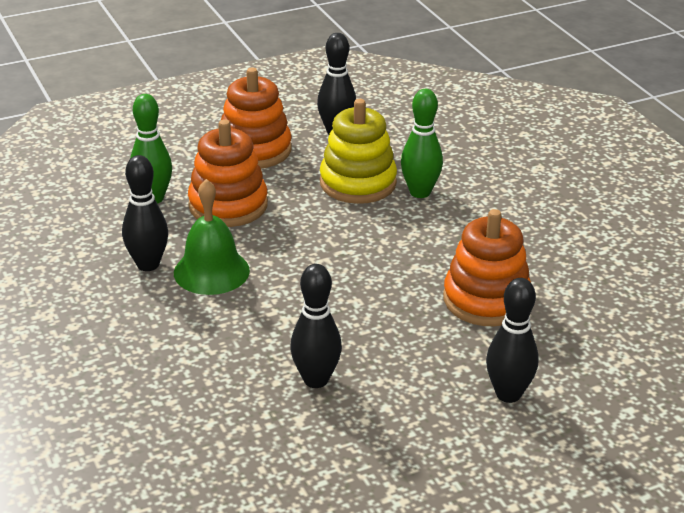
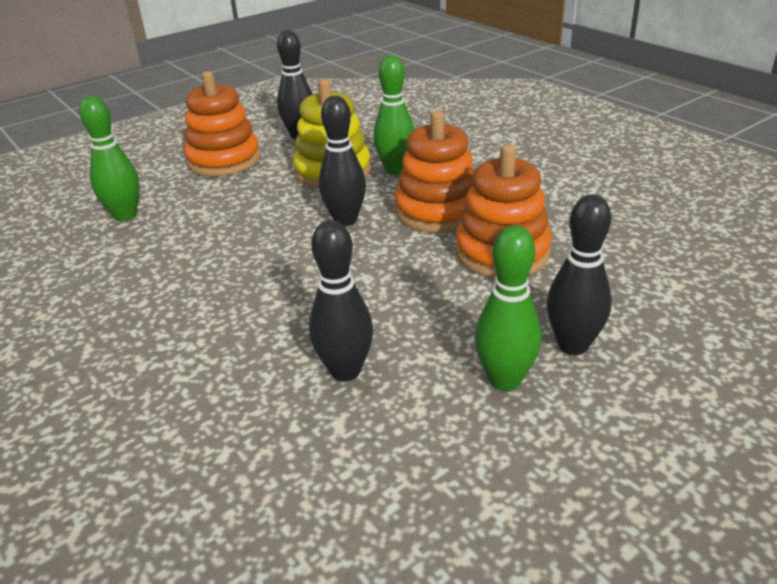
camera: 10 degrees left, 0 degrees up
black bowling pin [122,155,168,271] -> black bowling pin moved to [319,96,366,226]
green bell [174,179,250,295] -> none
orange stacking toy [188,119,268,227] -> orange stacking toy moved to [395,110,475,233]
none -> green bowling pin [474,225,541,391]

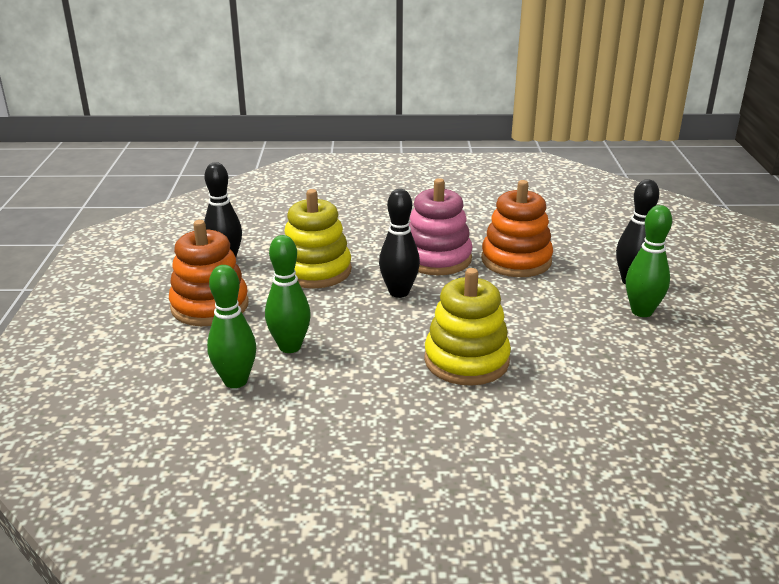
camera: 55 degrees left, 5 degrees down
black bowling pin [309,220,373,381] -> none
green bowling pin [374,55,415,175] -> green bowling pin moved to [265,235,311,353]
orange stacking toy [395,110,475,233] -> pink stacking toy [409,178,473,275]
none -> yellow stacking toy [424,268,511,386]

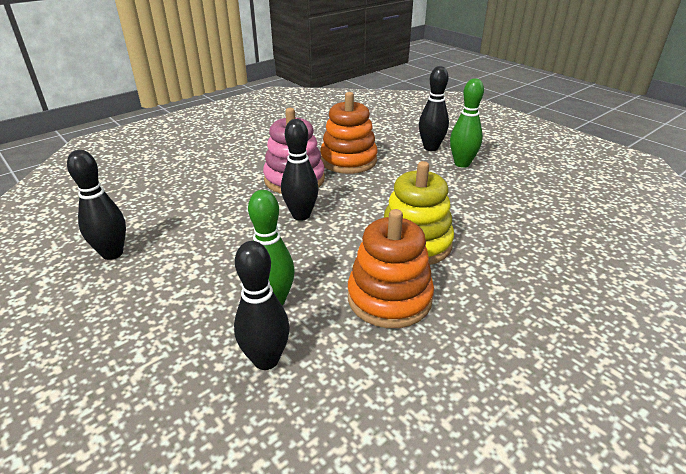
camera: 40 degrees left, 5 degrees up
orange stacking toy [169,220,249,326] -> orange stacking toy moved to [348,209,434,328]
green bowling pin [207,265,256,388] -> black bowling pin [234,241,290,370]
yellow stacking toy [284,189,352,288] -> none

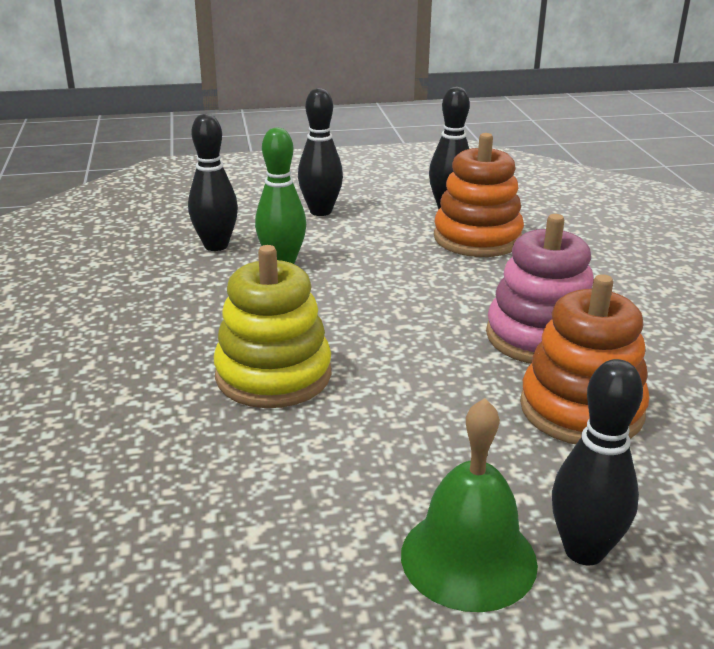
camera: 120 degrees right, 5 degrees down
black bowling pin [281,119,319,221] -> black bowling pin moved to [298,88,343,216]
orange stacking toy [348,209,434,328] -> orange stacking toy moved to [434,133,524,257]
green bowling pin [450,78,484,168] -> green bell [401,398,538,612]

